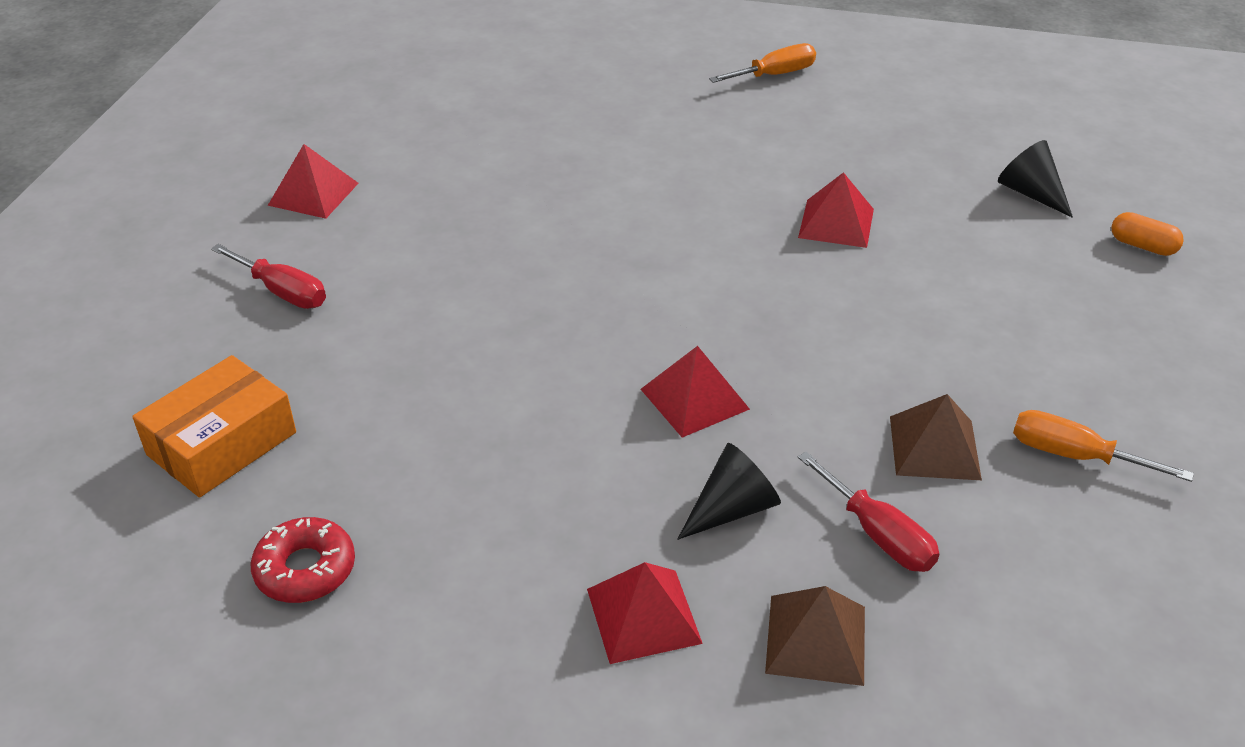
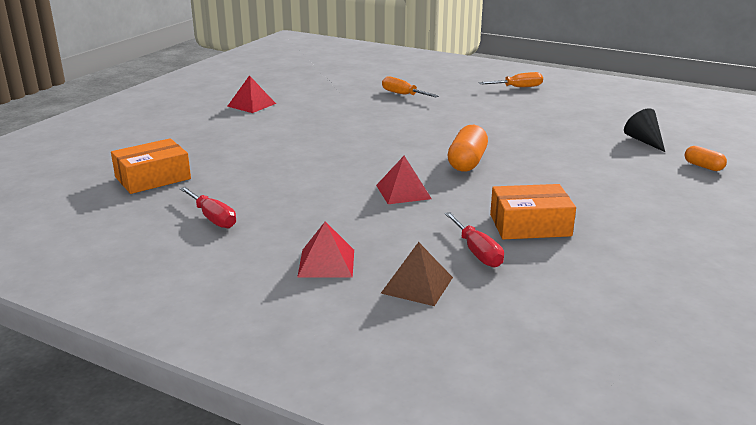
camera: 15 degrees right, 15 degrees down
red screwdriver [211,244,326,309] -> red screwdriver moved to [179,187,236,228]
red donut [251,517,355,603] -> none
black cone [677,443,781,540] -> none
red pyramid [798,172,874,248] -> none
brown pyramid [890,394,982,480] -> orange box [490,184,576,239]
orange screwdriver [1013,410,1194,482] -> orange screwdriver moved to [382,76,439,97]
none -> orange capsule [448,125,488,172]

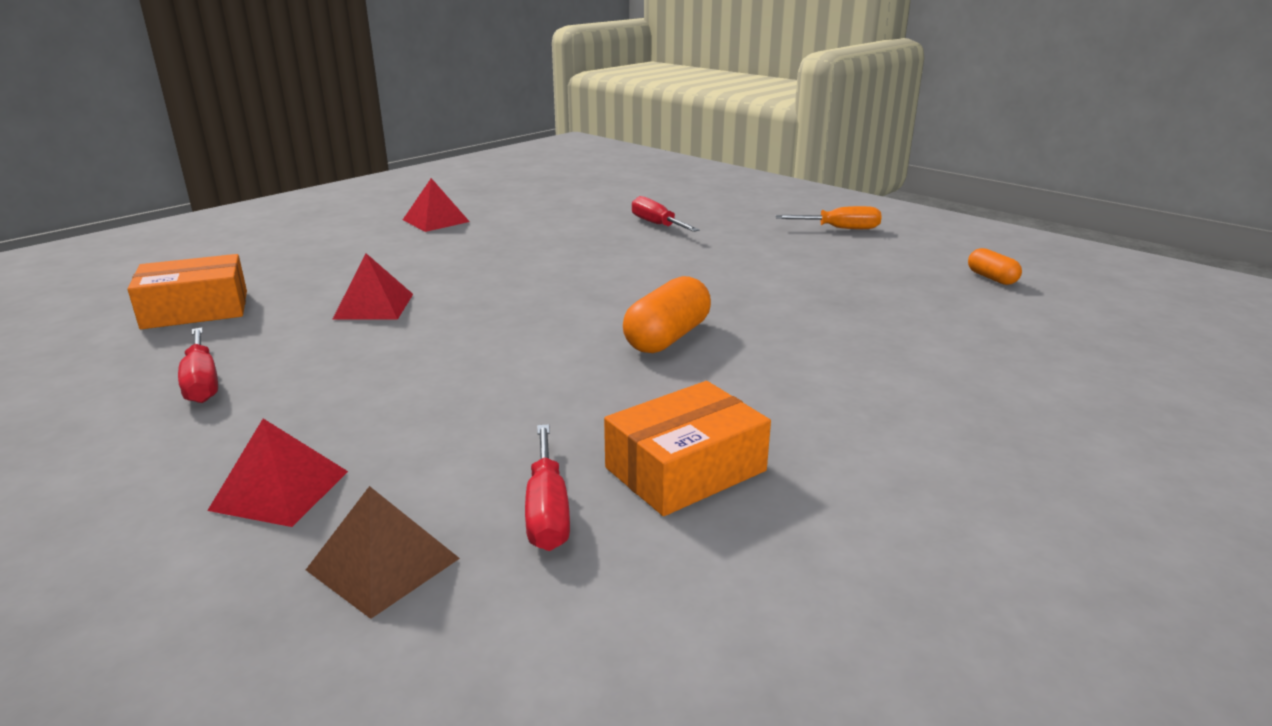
camera: 15 degrees right, 0 degrees up
red pyramid [376,156,432,204] -> red pyramid moved to [333,253,413,319]
orange screwdriver [382,76,439,97] -> red screwdriver [632,196,699,232]
orange box [490,184,576,239] -> orange box turned 45 degrees counterclockwise [604,381,771,516]
black cone [624,108,665,152] -> none
orange capsule [685,146,727,171] -> orange capsule moved to [968,248,1022,285]

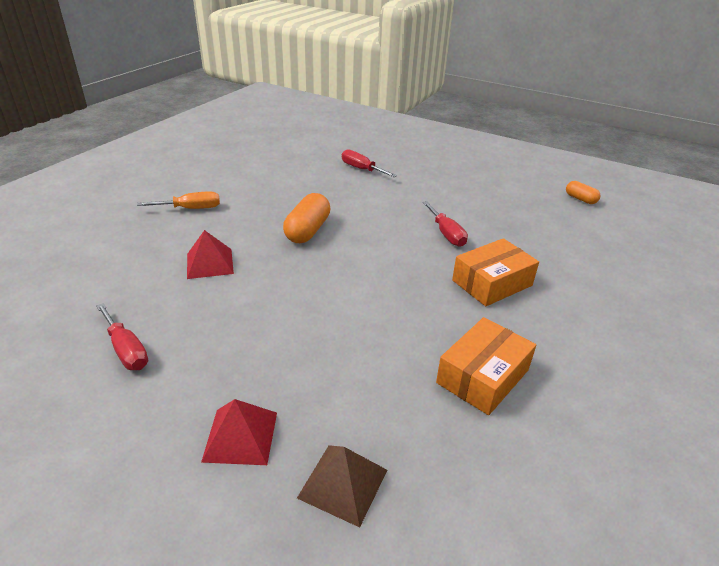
camera: 15 degrees left, 10 degrees up
orange box [127,254,247,329] -> orange box moved to [452,238,539,306]
red pyramid [403,178,470,232] -> none
red screwdriver [525,424,570,551] -> red screwdriver moved to [423,201,468,247]
orange capsule [623,276,711,353] -> orange capsule moved to [283,193,330,243]
orange screwdriver [776,206,882,229] -> orange screwdriver moved to [137,191,220,209]

